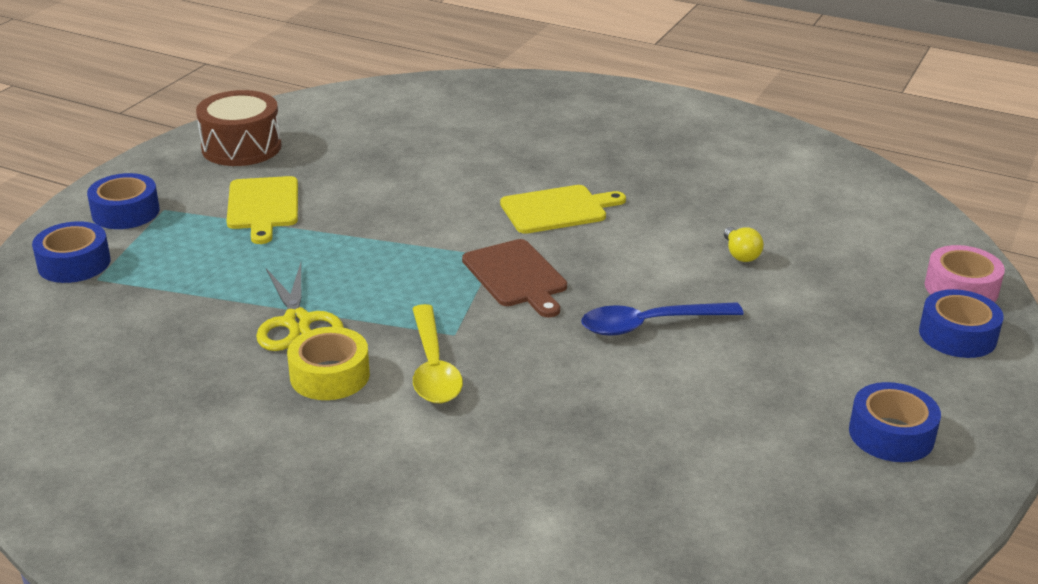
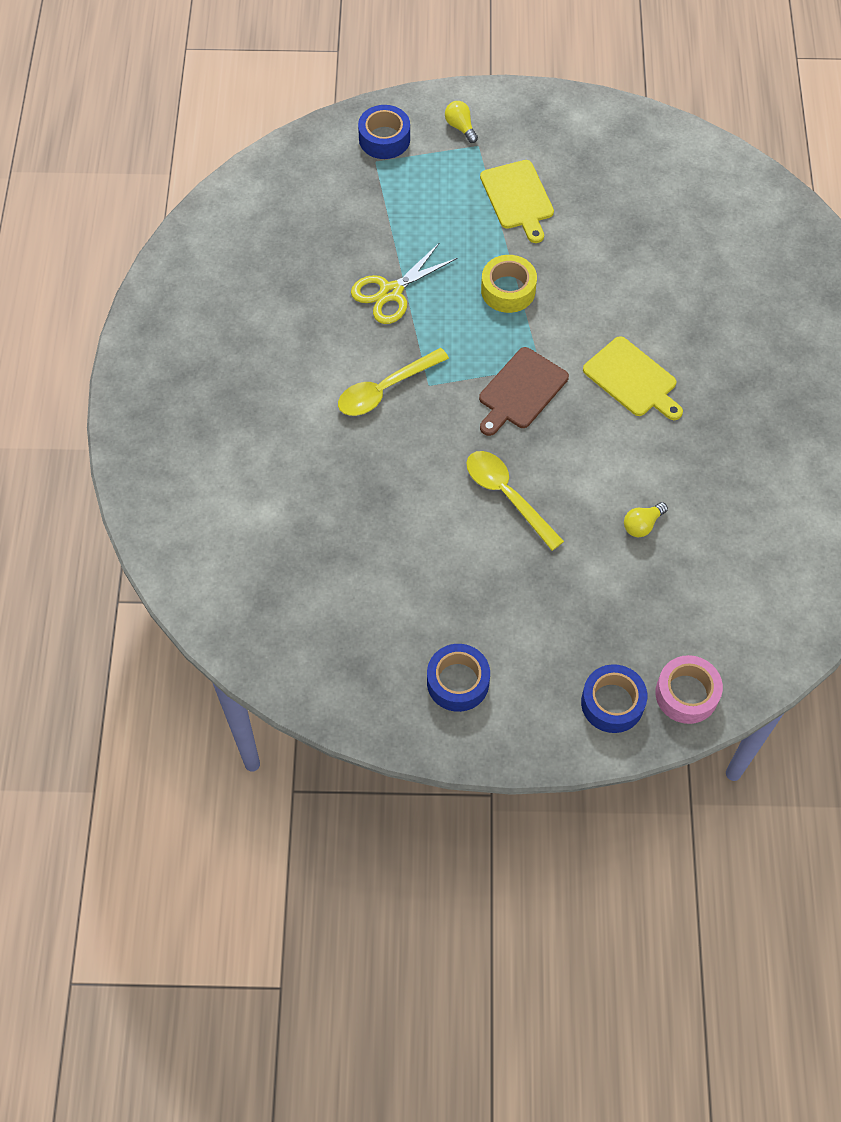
camera: 65 degrees right, 30 degrees up
blue tape [87,173,159,229] -> yellow light bulb [445,101,478,143]
brown drum [196,90,282,166] -> none
yellow cutting board [227,176,298,244] -> yellow cutting board turned 75 degrees counterclockwise [480,160,554,243]
yellow tape [287,327,370,400] -> yellow tape moved to [481,255,537,313]
blue spoon [581,302,744,336] -> yellow spoon [467,451,564,551]

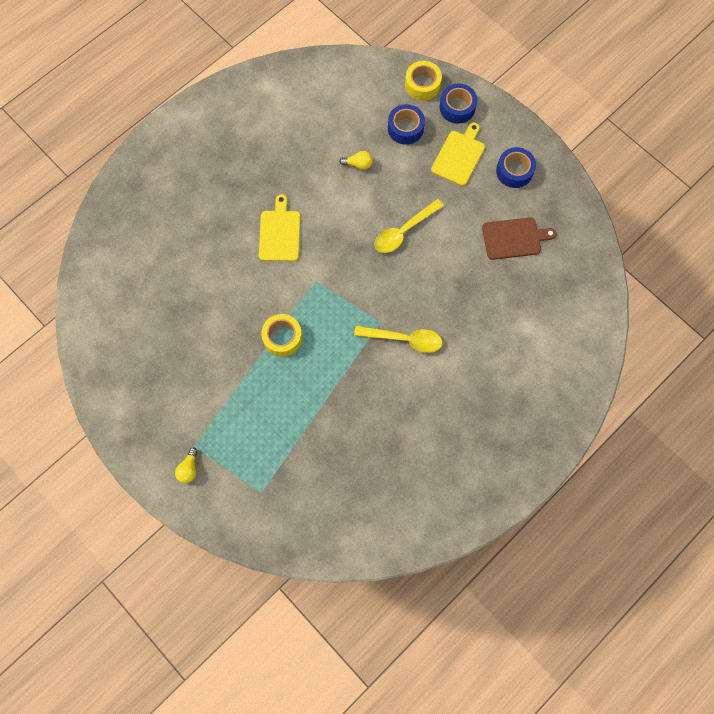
camera: 135 degrees left, 10 degrees up
yellow scissors [351,242,458,324] -> none
blue tape [358,105,410,159] -> blue tape moved to [388,104,425,145]
yellow spoon [467,451,564,551] -> yellow spoon turned 45 degrees clockwise [375,199,444,253]
brown cutting board [479,347,569,436] -> brown cutting board moved to [482,217,557,260]
yellow cutting board [480,160,554,243] -> yellow cutting board moved to [431,123,485,186]
pink tape [655,655,723,724] -> yellow tape [405,61,442,101]

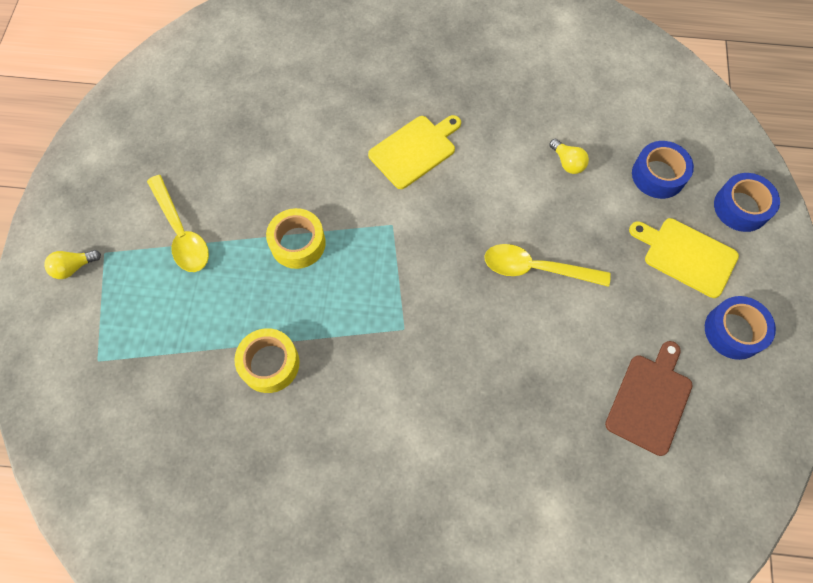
camera: 50 degrees right, 5 degrees down
yellow spoon [354,326,442,353] -> yellow spoon moved to [147,175,209,272]
yellow tape [405,61,442,101] -> yellow tape moved to [234,328,300,393]
yellow cutting board [431,123,485,186] -> yellow cutting board turned 135 degrees counterclockwise [629,218,739,298]
brown cutting board [482,217,557,260] -> brown cutting board turned 105 degrees counterclockwise [605,341,692,456]

